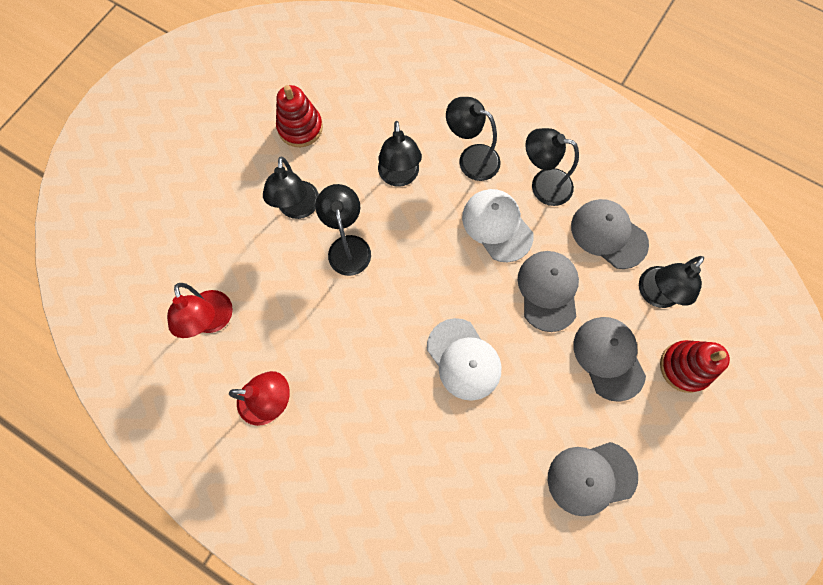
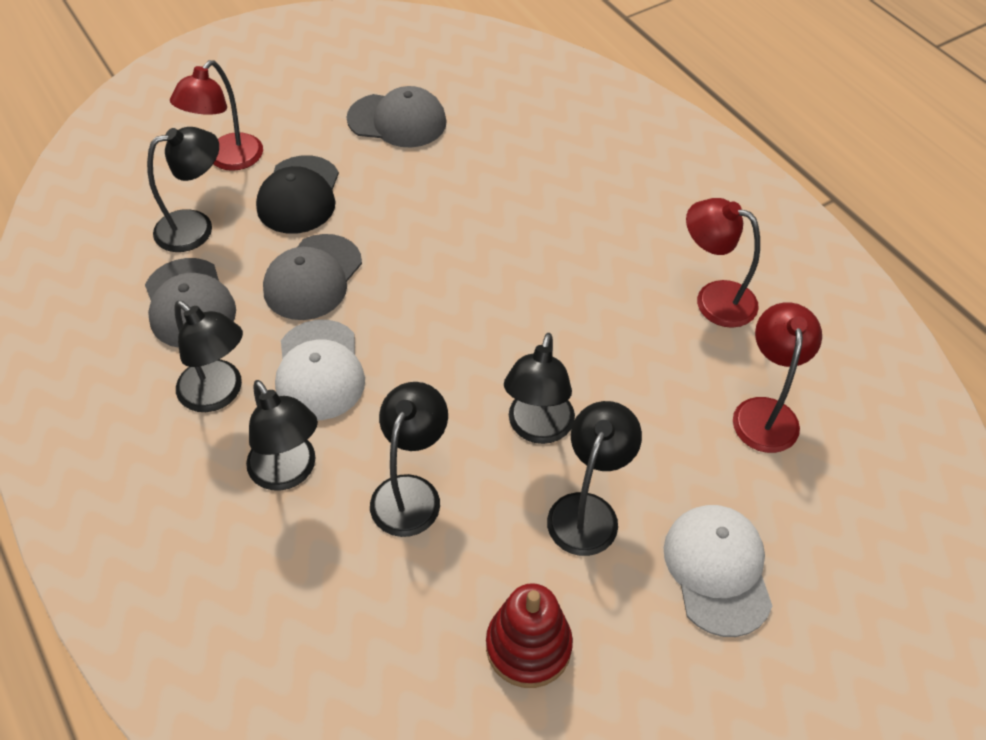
camera: 155 degrees left, 20 degrees down
white cap [427,318,502,401] -> white cap moved to [664,505,772,637]
grey cap [574,317,646,402] -> black cap [256,155,339,234]
red stacking toy [660,340,730,393] -> red lamp [170,60,263,171]

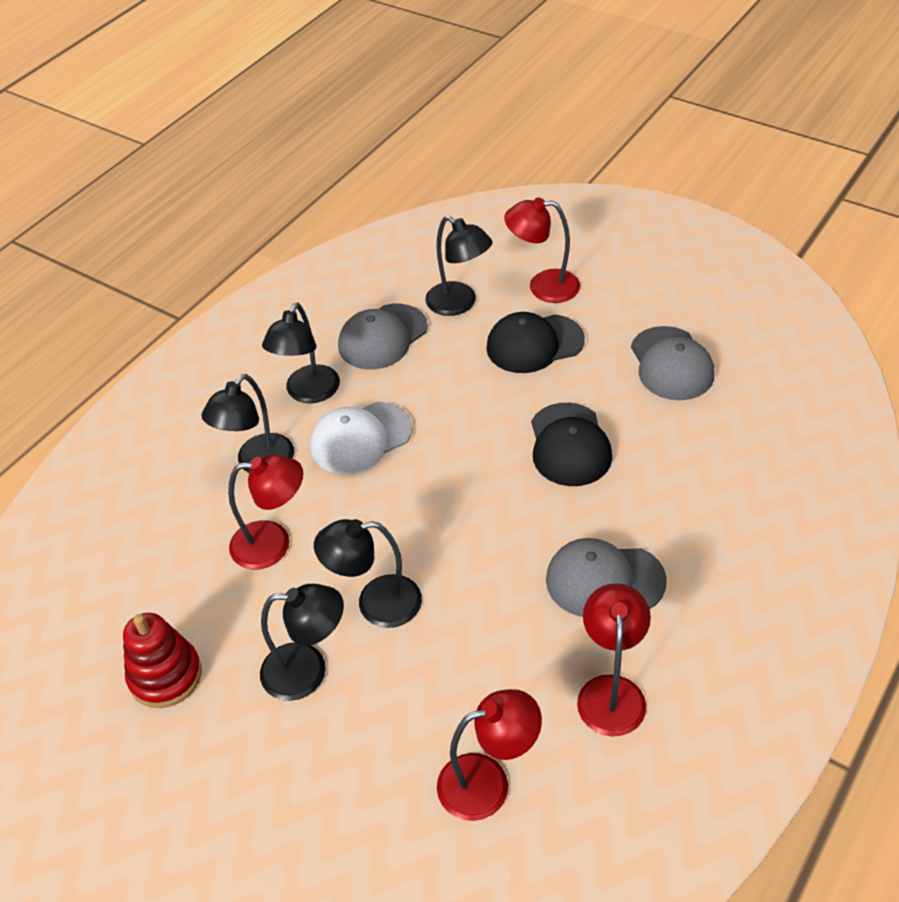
camera: 70 degrees right, 5 degrees down
grey cap [263,234,362,320] -> grey cap moved to [546,538,667,617]
black lamp [370,382,448,537] -> red lamp [228,454,303,569]
white cap [664,505,772,637] -> none
none -> black cap [531,403,612,486]

